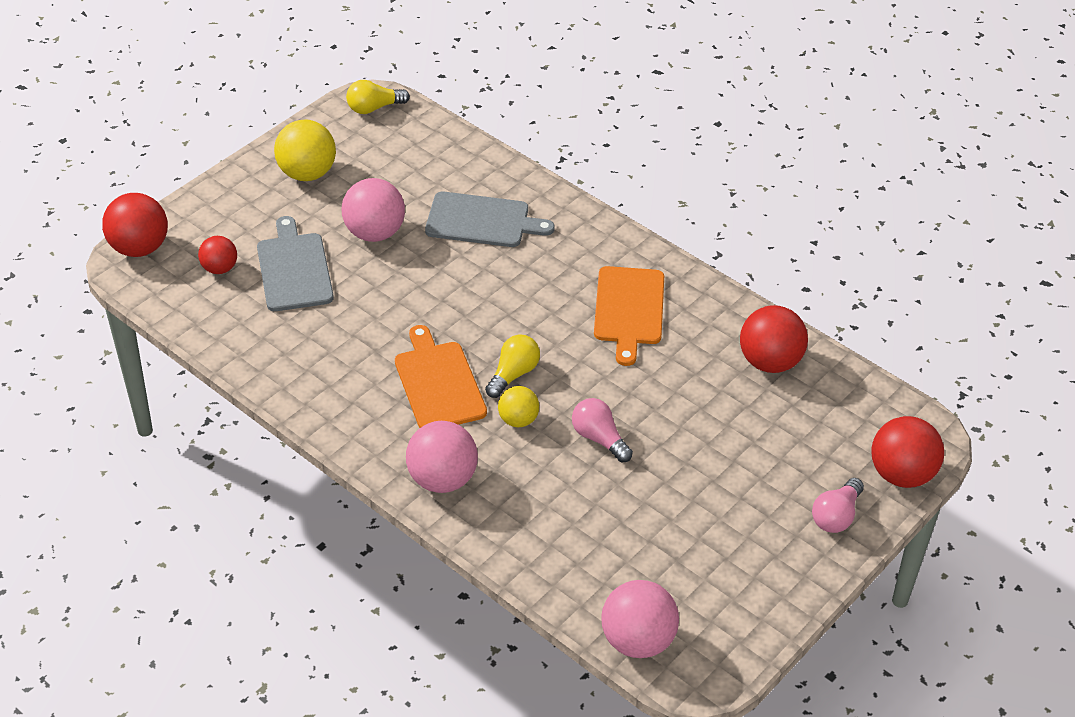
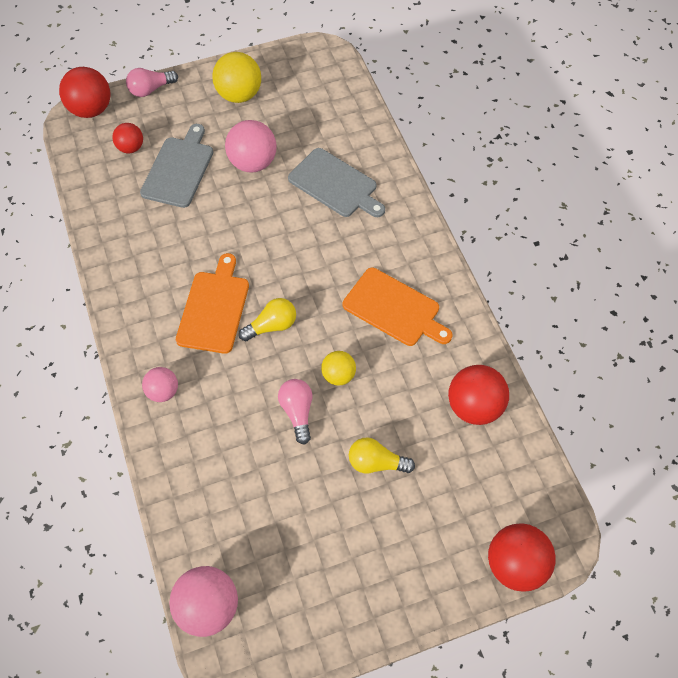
camera: 30 degrees right, 15 degrees up
yellow light bulb [346,80,410,114] -> yellow light bulb moved to [349,437,415,473]
pink ball [406,421,478,493] -> pink ball [142,367,178,402], size x0.60
yellow ball [498,386,539,427] -> yellow ball moved to [321,351,356,386]
orange cutting board [594,266,664,366] -> orange cutting board turned 90 degrees counterclockwise [343,268,453,346]
pink light bulb [812,478,864,533] -> pink light bulb moved to [126,68,178,97]

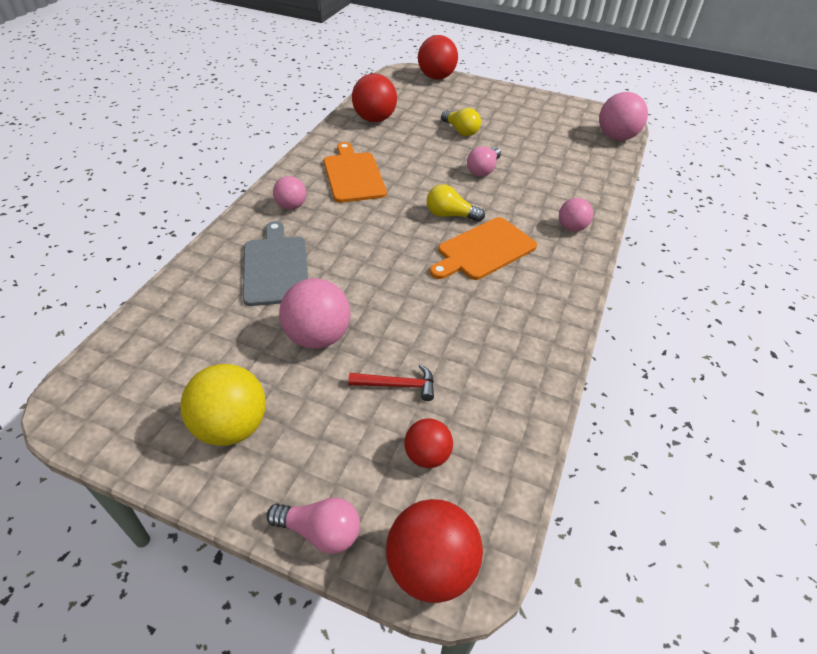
camera: 140 degrees left, 15 degrees down
grey cutting board [140,124,213,208] -> red hammer [348,364,434,401]
yellow ball [321,351,356,386] -> none
none -> pink ball [273,176,306,210]

